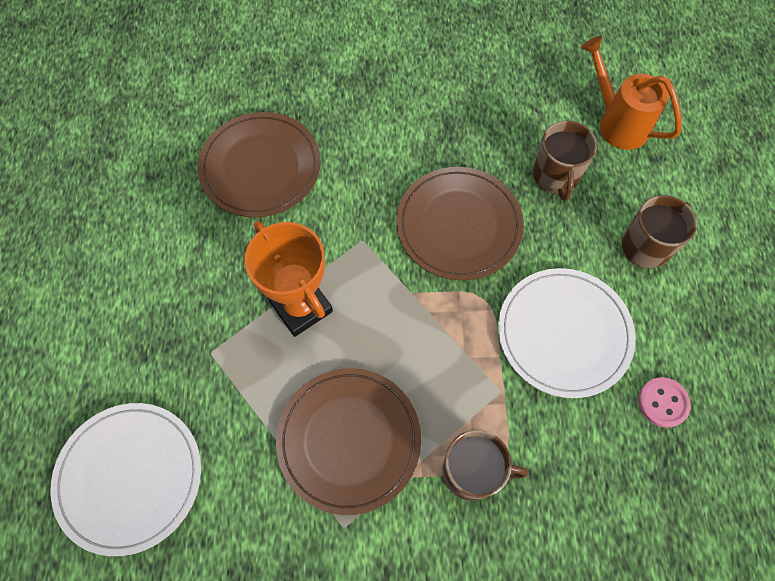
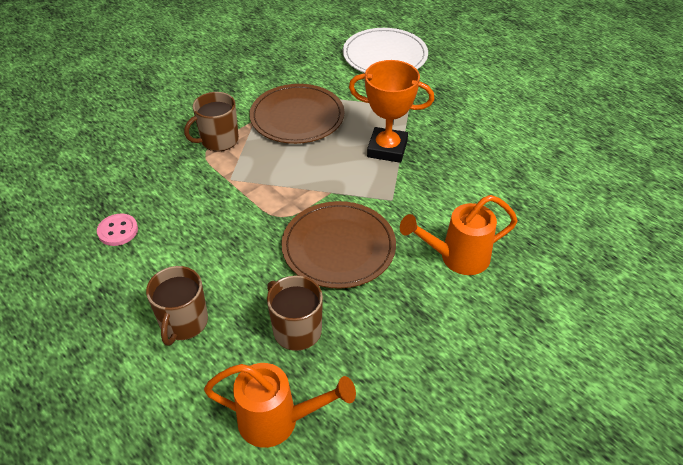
camera: 140 degrees right, 20 degrees down
brown plate [198,112,321,217] -> none
white plate [498,268,636,398] -> none
none -> orange watering can [400,195,518,275]

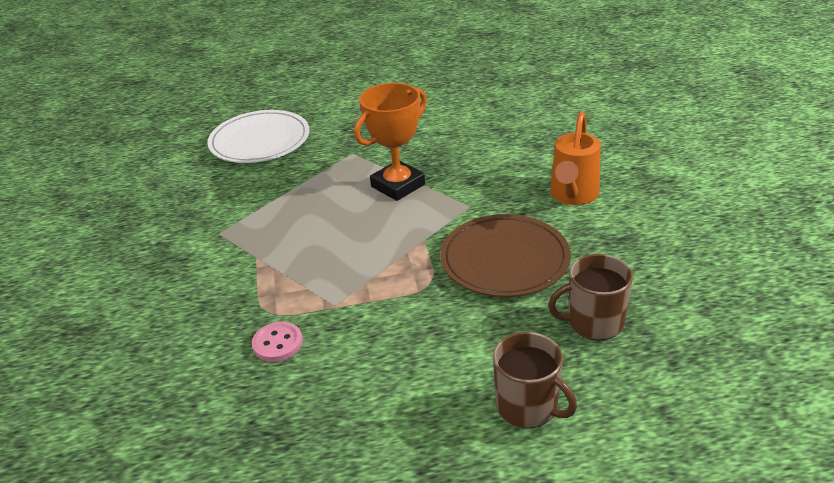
camera: 55 degrees left, 10 degrees down
pink button [97,214,138,246] -> pink button moved to [252,322,303,362]
brown mug [184,92,239,151] -> none
orange watering can [204,363,356,448] -> none
brown plate [250,84,345,144] -> none

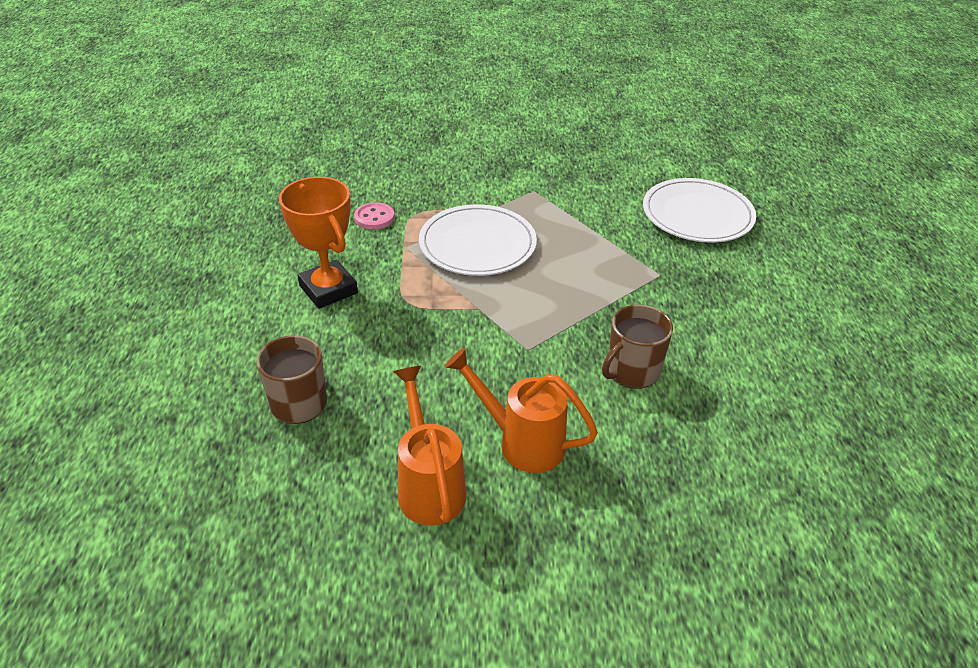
camera: 95 degrees right, 5 degrees up
orange trophy [354,83,427,201] -> orange trophy moved to [279,177,358,309]
brown plate [440,214,571,297] -> none
brown mug [493,332,577,428] -> brown mug moved to [602,305,673,388]
none -> orange watering can [393,366,466,526]
none -> white plate [419,204,537,276]

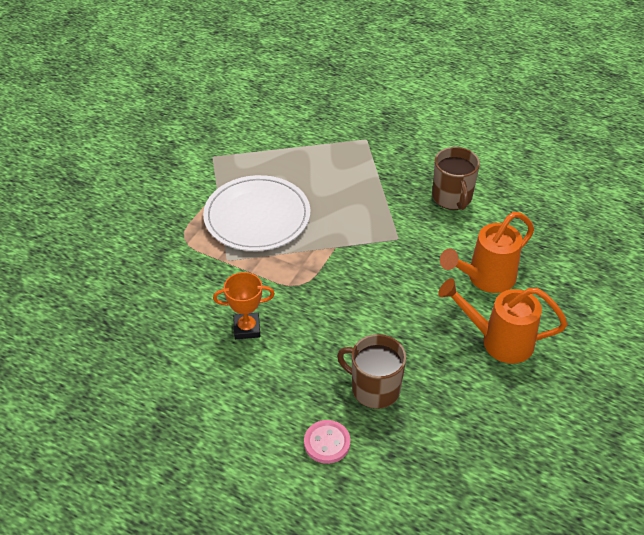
camera: 60 degrees left, 5 degrees up
orange trophy [279,177,358,309] -> orange trophy [213,272,275,339], size x0.61
pink button [354,202,394,230] -> pink button moved to [304,420,350,464]
white plate [643,178,756,242] -> none

